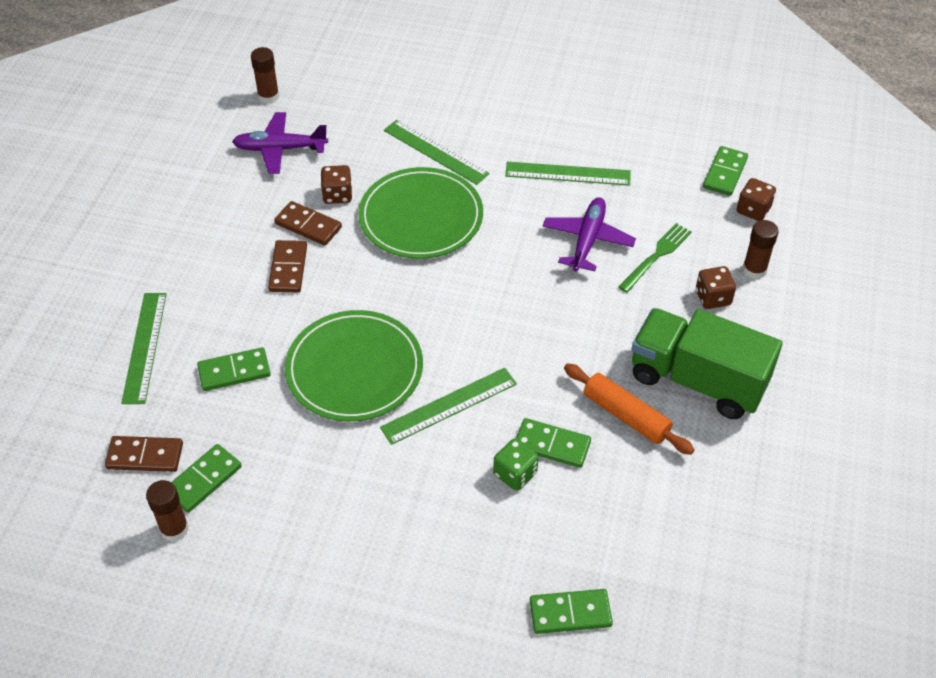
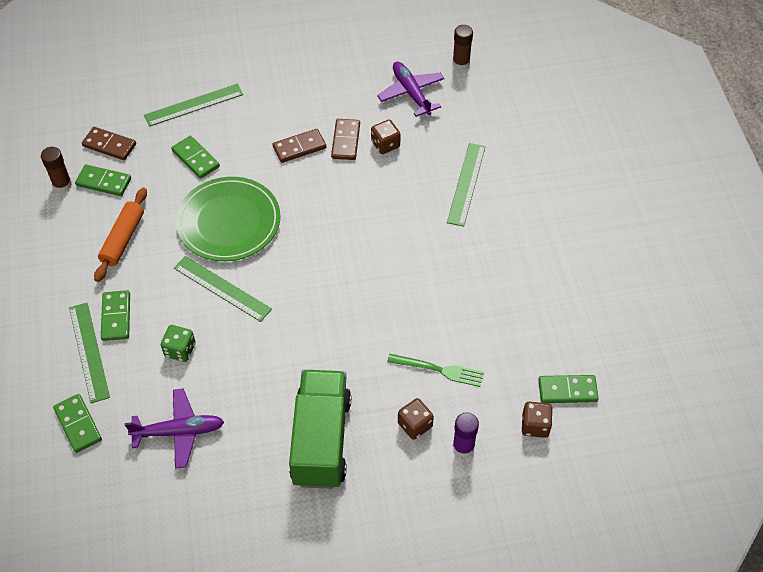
camera: 65 degrees right, 5 degrees up
brown domino [105,436,183,472] -> brown domino turned 45 degrees counterclockwise [82,127,136,160]
green plate [358,167,483,259] -> none
green ruler [505,162,631,186] -> green ruler moved to [69,303,110,403]
green domino [516,418,591,468] -> green domino moved to [101,290,130,341]
purple plane [542,197,636,272] -> purple plane moved to [125,388,224,469]
orange rolling pin [564,363,695,455] -> orange rolling pin moved to [94,188,147,282]
brown glue stick [742,220,778,279] -> purple glue stick [452,412,479,457]

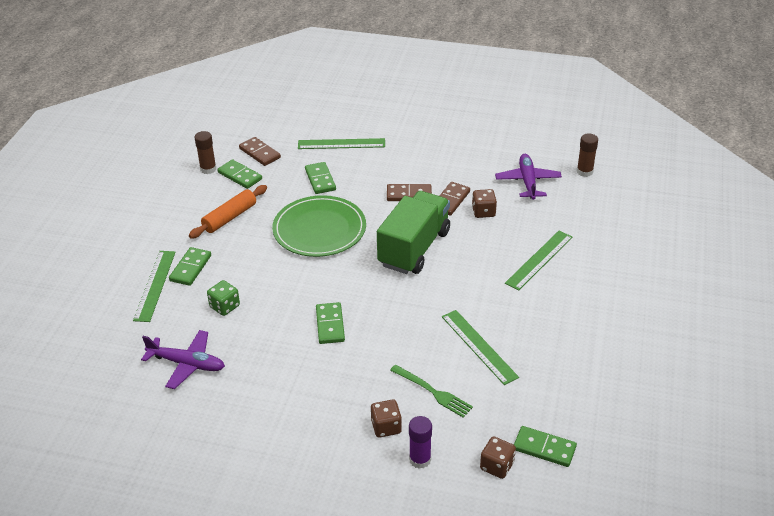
camera: 25 degrees right, 15 degrees down
green domino [53,394,102,453] -> green domino moved to [316,302,345,344]
green ruler [174,256,272,322] -> green ruler moved to [442,310,519,385]
green truck [289,370,351,489] -> green truck moved to [377,191,450,274]

